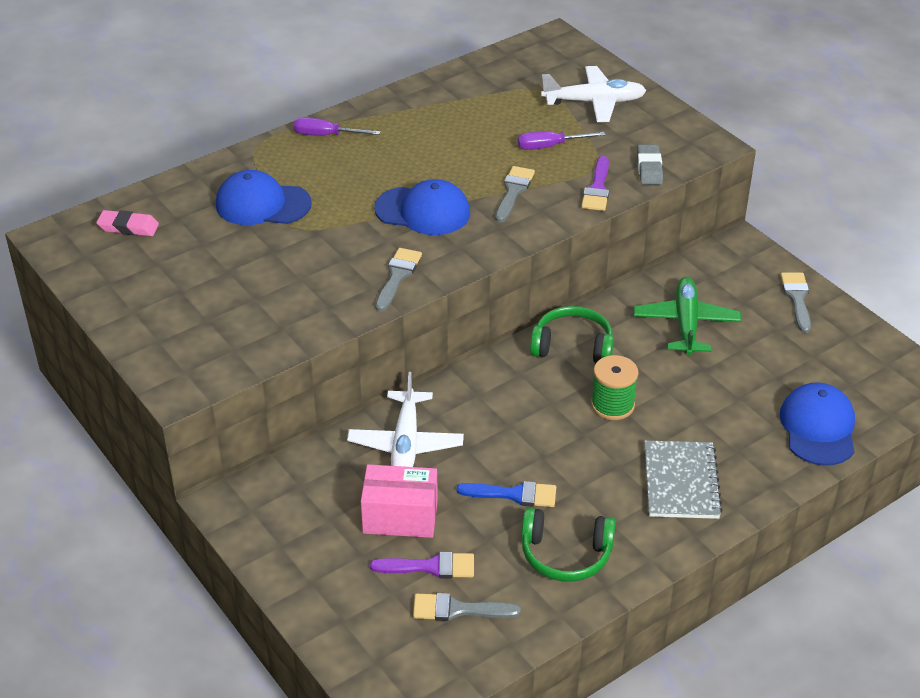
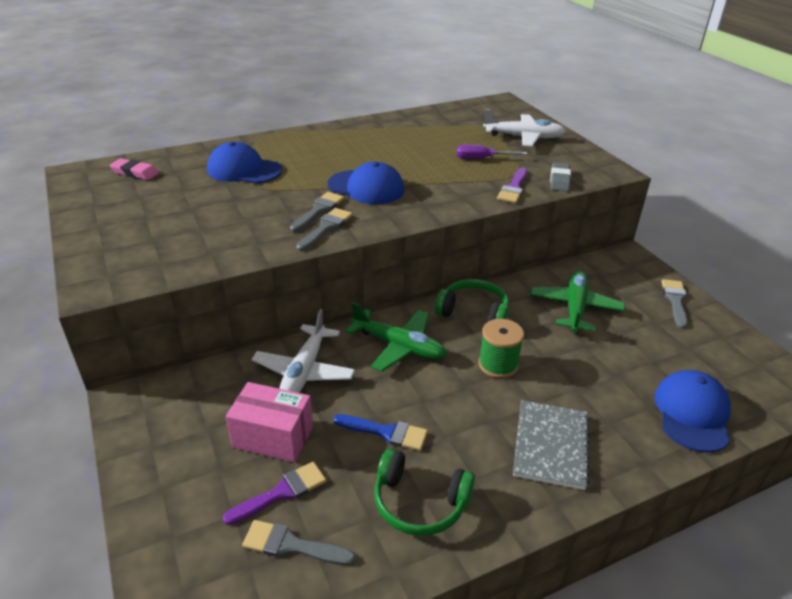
camera: 10 degrees right, 5 degrees down
purple screwdriver [293,117,380,136] -> none
purple brush [370,552,474,578] -> purple brush turned 45 degrees counterclockwise [223,462,326,525]
grey brush [495,166,535,222] -> grey brush moved to [290,192,344,232]
none -> green plane [346,302,447,372]

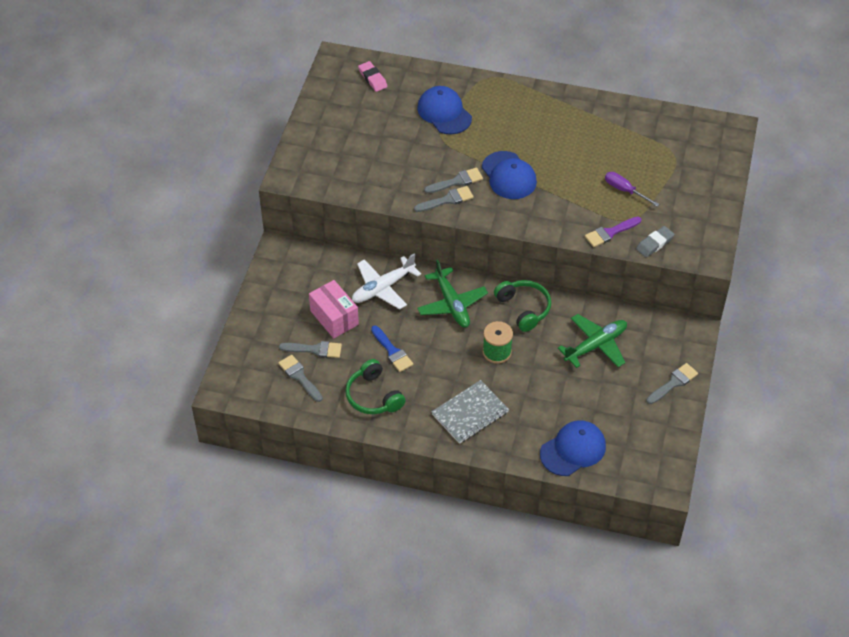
camera: 40 degrees right, 15 degrees up
purple brush [223,462,326,525] -> grey brush [279,341,342,358]
white plane [483,109,566,147] -> none

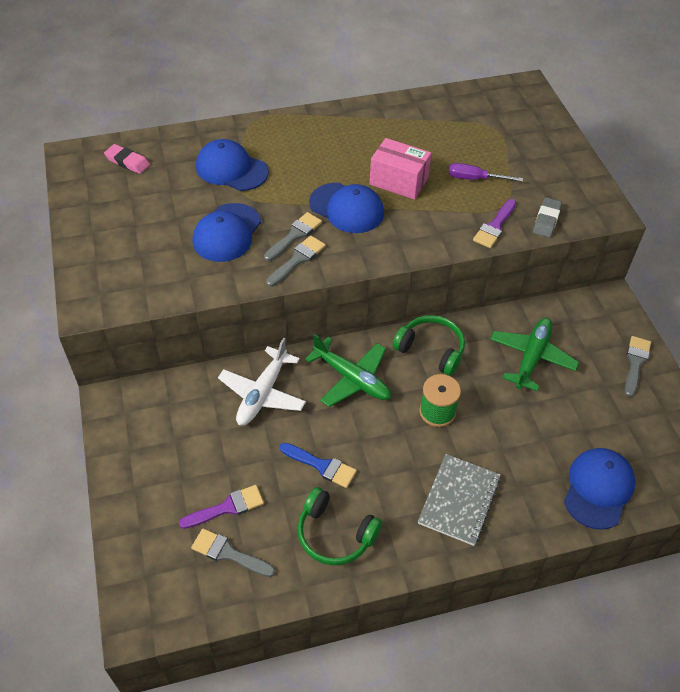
camera: 30 degrees left, 0 degrees up
grey brush [279,341,342,358] -> purple brush [179,485,264,529]
pink box [309,280,359,338] -> pink box moved to [370,138,431,200]
none -> blue cap [192,203,261,262]

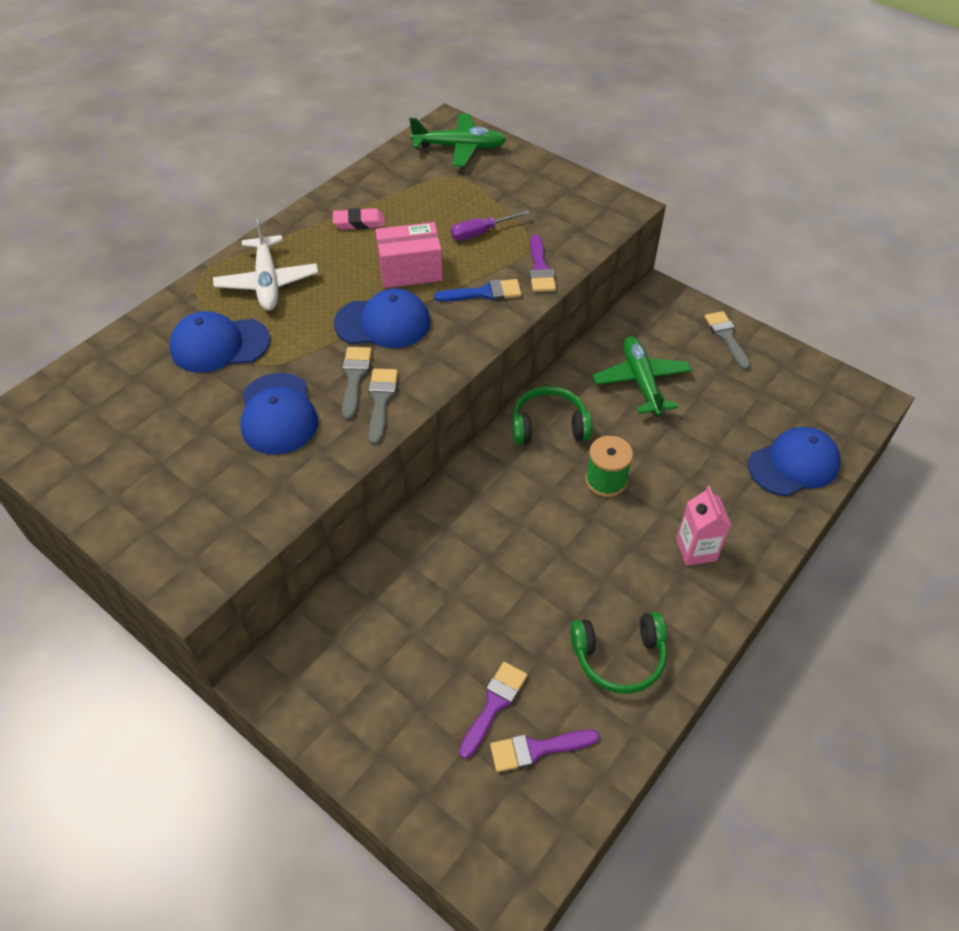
camera: 35 degrees left, 0 degrees up
pink eraser [104,144,150,174] -> pink eraser moved to [333,208,385,230]
grey brush [191,529,275,577] -> purple brush [490,730,599,772]
white plane [218,338,306,426] -> white plane moved to [213,218,318,310]
blue brush [280,443,357,488] -> blue brush moved to [434,279,522,302]
green plane [305,334,391,407] -> green plane moved to [409,114,507,167]
grey notebook [418,454,501,546] -> pink carton [676,486,731,566]
grey eraser [533,197,562,238] -> none
blue cap [564,448,636,530] -> blue cap turned 75 degrees clockwise [748,427,841,496]

